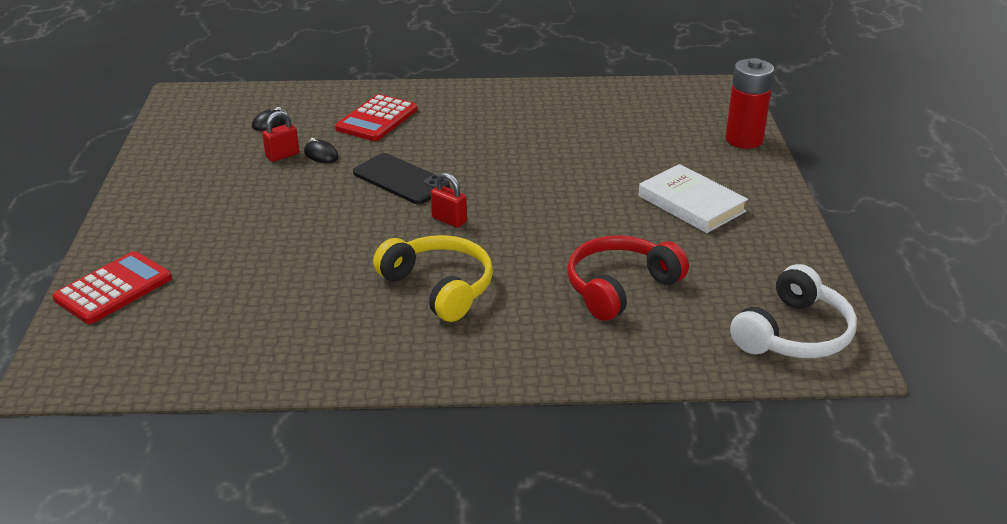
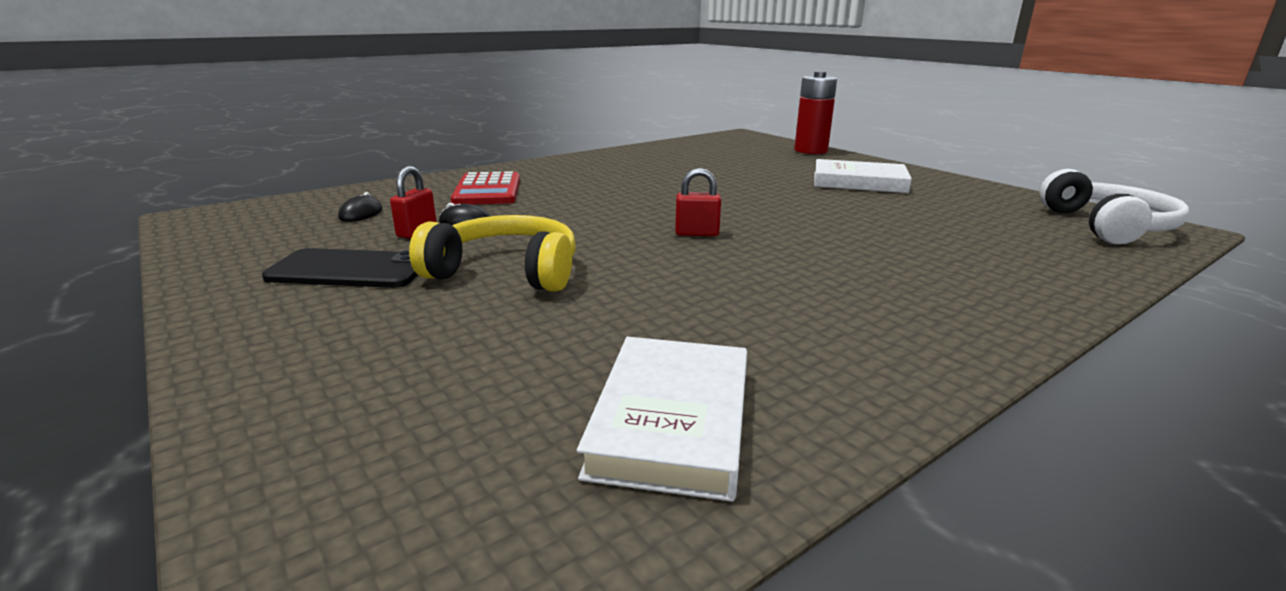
camera: 35 degrees left, 10 degrees down
red calculator [52,251,172,324] -> none
black phone [353,153,450,204] -> black phone moved to [262,248,418,288]
yellow headphones [373,235,493,322] -> yellow headphones moved to [409,215,576,292]
red headphones [567,236,689,321] -> none
none -> white book [577,337,747,502]

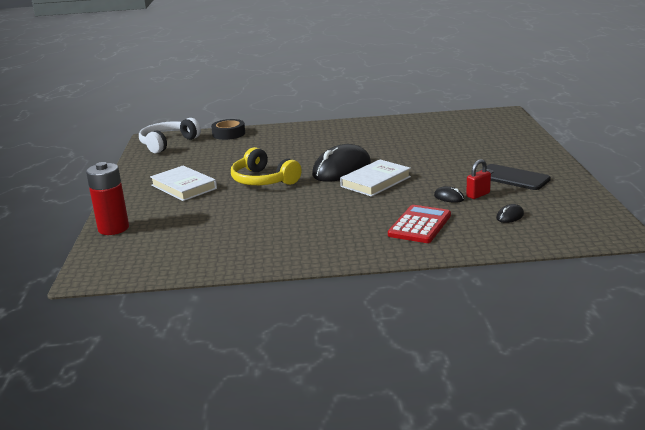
camera: 145 degrees left, 0 degrees up
yellow headphones [409,215,576,292] -> yellow headphones moved to [231,147,302,185]
white book [577,337,747,502] -> white book moved to [340,159,411,197]
red padlock [675,168,721,236] -> black mouse [312,144,371,182]
none -> black tape [211,119,245,140]

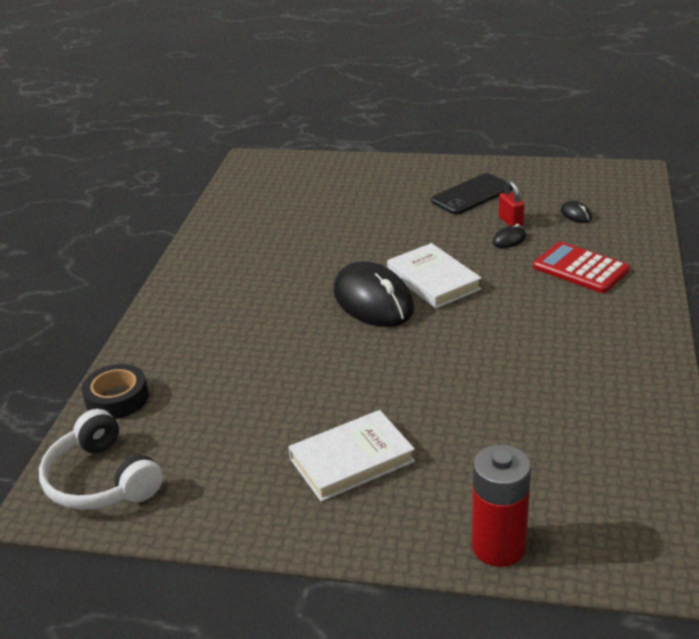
camera: 75 degrees left, 10 degrees up
yellow headphones [231,147,302,185] -> none

